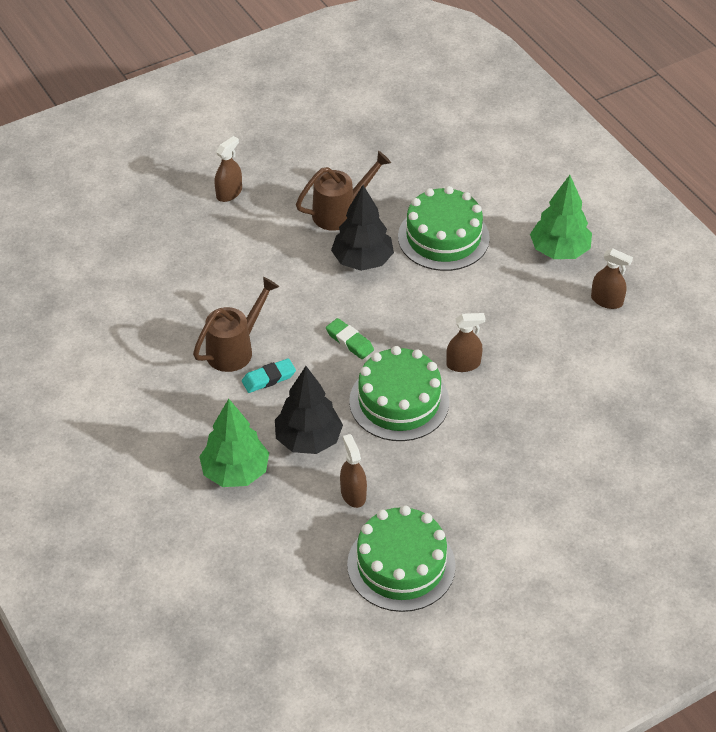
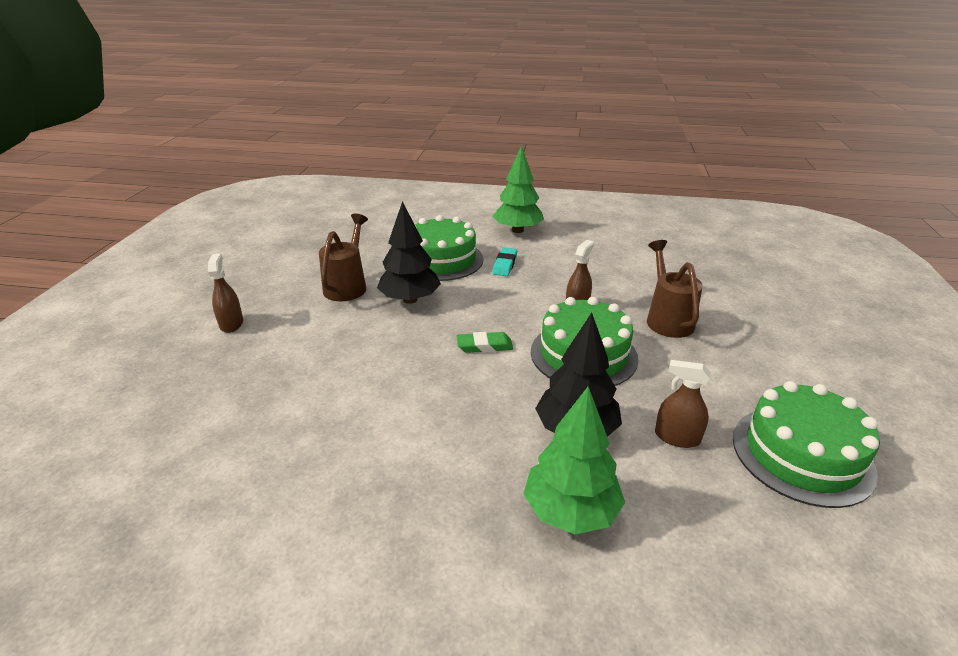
camera: 50 degrees left, 15 degrees down
brown watering can [193,277,279,372] -> brown watering can moved to [647,240,703,338]
turquoise eraser [242,358,296,393] -> turquoise eraser moved to [492,247,517,276]
brown spray bottle [591,248,633,309] -> none

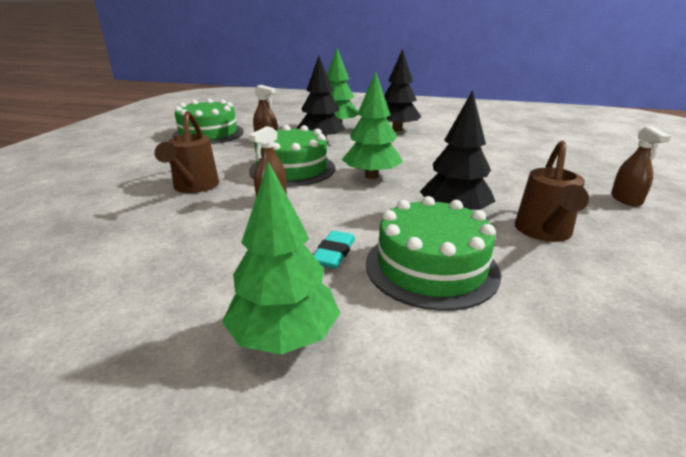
camera: 175 degrees left, 5 degrees down
green eraser [456,332,513,353] -> green tree [342,71,403,179]
none -> black tree [384,49,421,132]

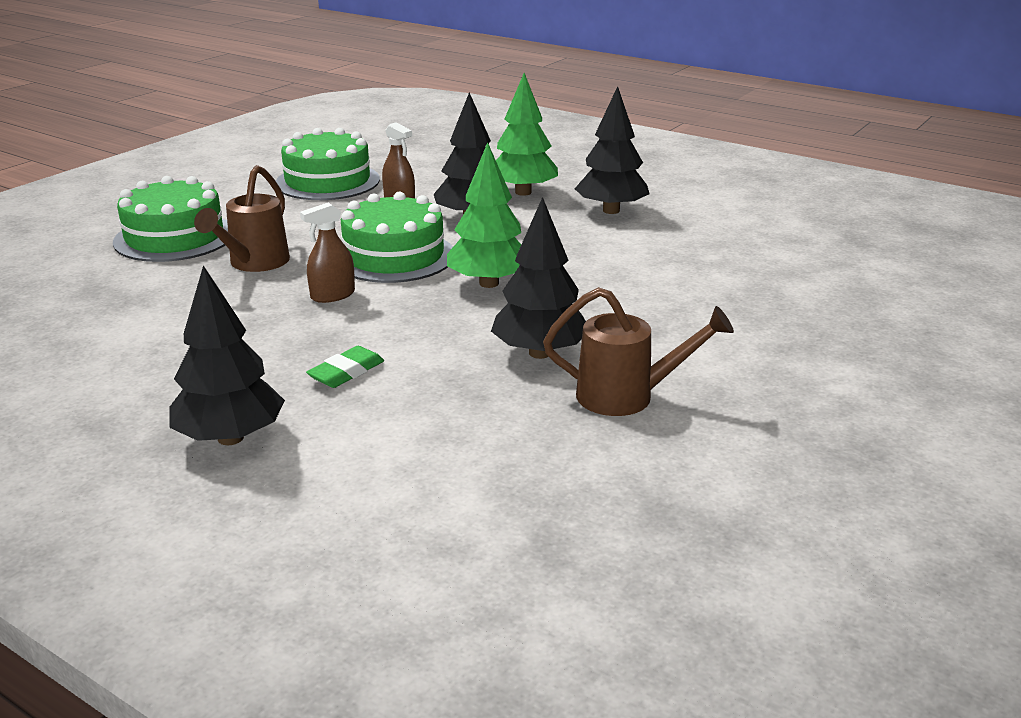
camera: 20 degrees right, 0 degrees up
green tree [222,161,340,354] -> black tree [169,265,285,445]
turquoise eraser [313,231,355,268] -> green eraser [306,346,384,388]
green cake [366,196,501,311] -> green cake moved to [113,176,228,262]
brown watering can [515,141,589,242] -> brown watering can turned 120 degrees counterclockwise [543,287,734,416]
brown spray bottle [611,126,671,206] -> none

